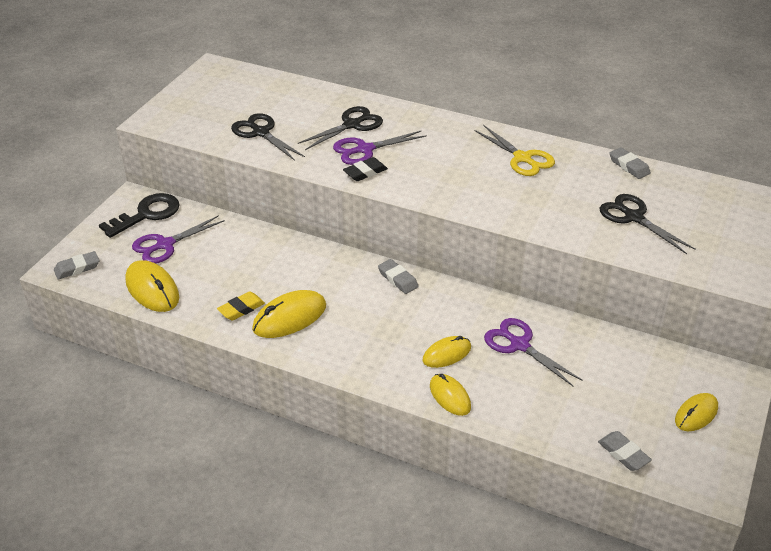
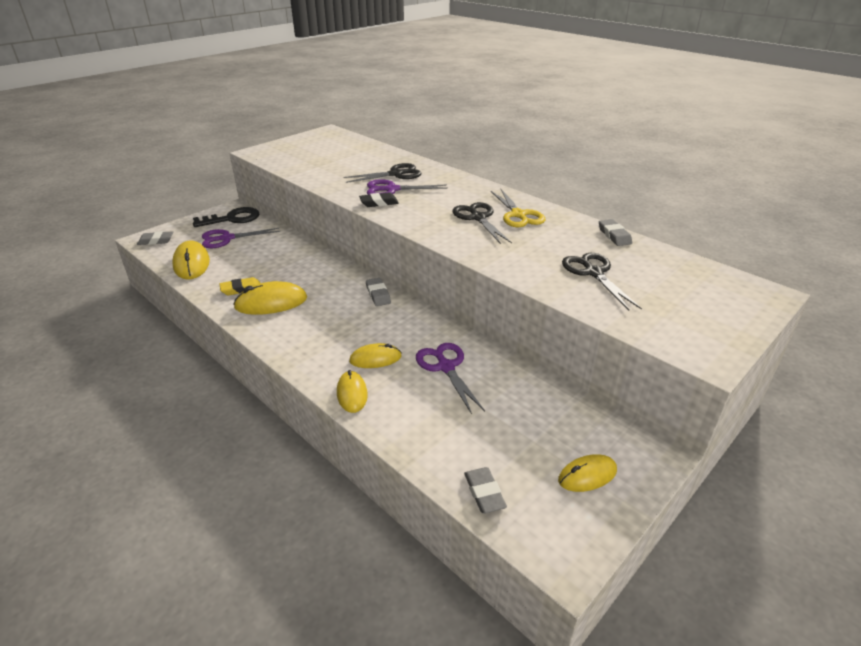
camera: 20 degrees right, 5 degrees down
black scissors [231,113,305,161] -> black scissors moved to [453,202,512,244]

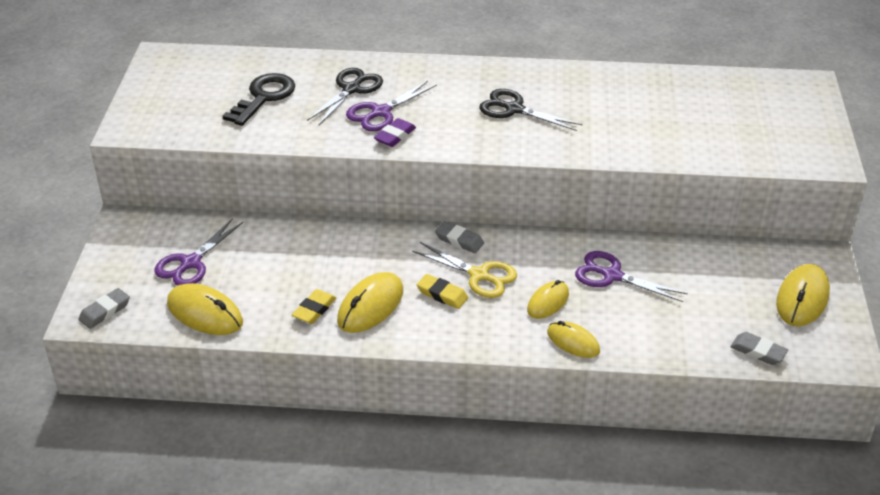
camera: 40 degrees left, 5 degrees up
black key [193,207,259,227] -> black key moved to [222,73,295,126]
black eraser [359,192,399,207] -> purple eraser [374,118,416,147]
yellow scissors [491,189,545,227] -> yellow scissors moved to [412,242,517,298]
yellow mouse [558,454,617,492] -> yellow mouse [776,264,830,327], size x1.55
black scissors [562,253,642,310] -> none
grey eraser [599,219,632,246] -> none
none -> yellow eraser [417,274,468,309]

